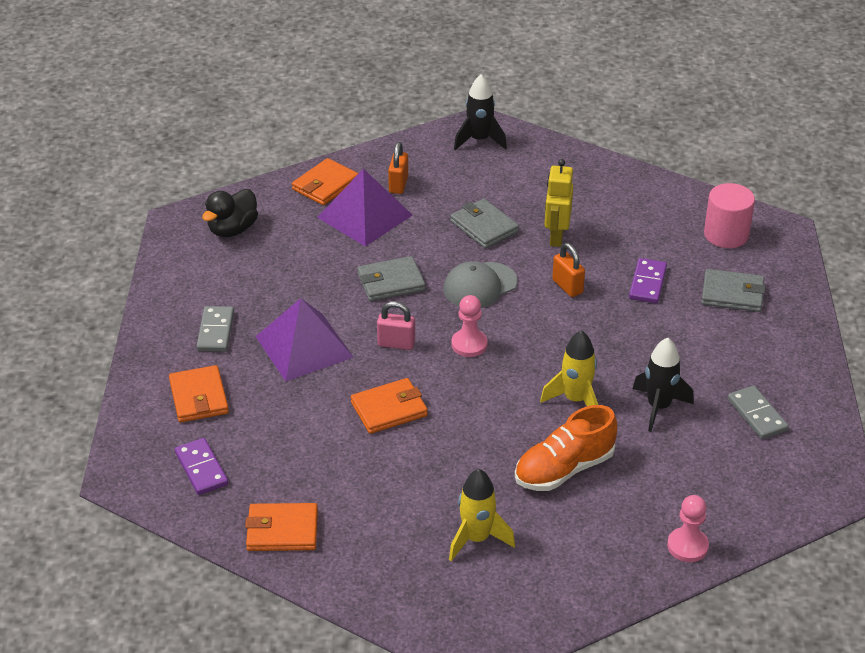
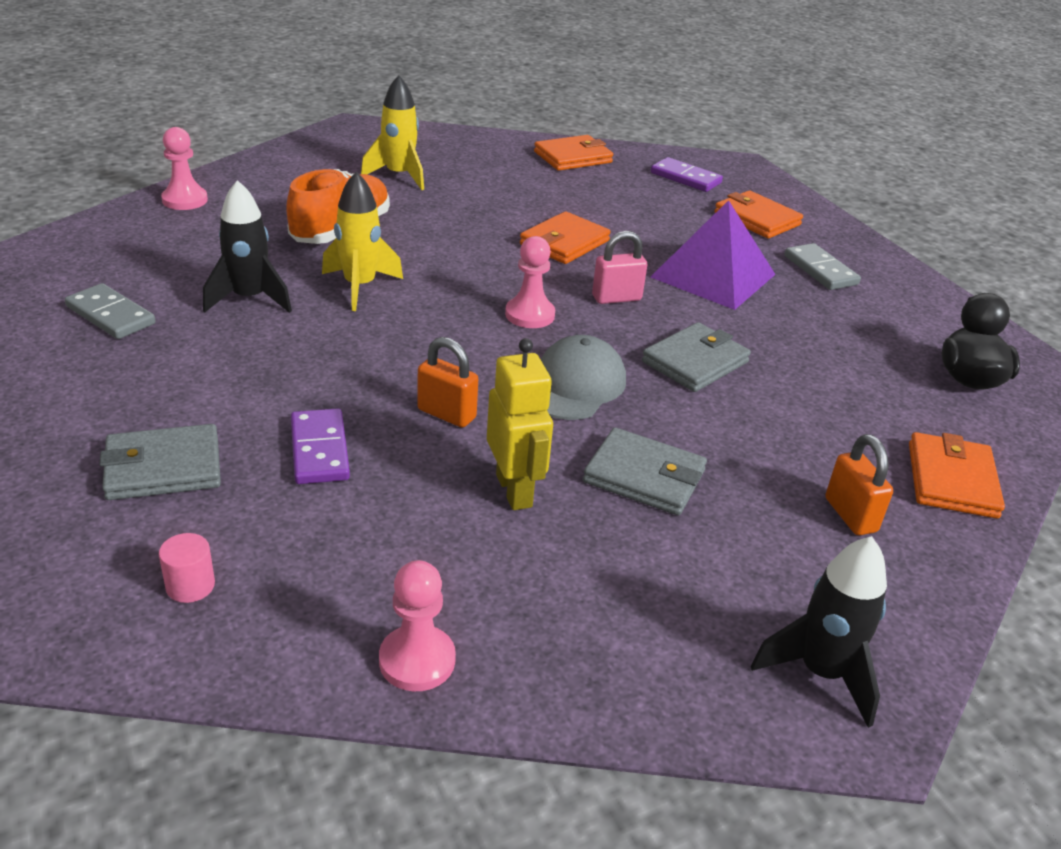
camera: 150 degrees right, 5 degrees down
purple pyramid [317,169,412,247] -> none
pink cylinder [704,183,755,248] -> pink cylinder [159,533,215,603], size x0.49
none -> pink pawn [379,560,456,691]

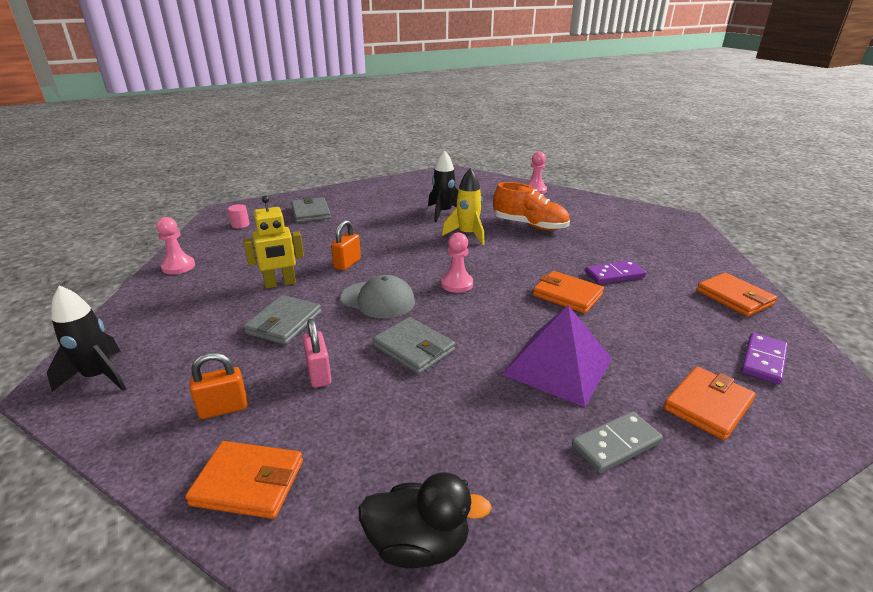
camera: 90 degrees right, 5 degrees down
grey domino [65,283,156,339] -> none
purple domino [291,409,350,484] -> purple domino moved to [585,260,646,284]
yellow rocket [361,75,424,190] -> none
pink padlock [592,231,647,304] -> pink padlock moved to [303,319,331,388]

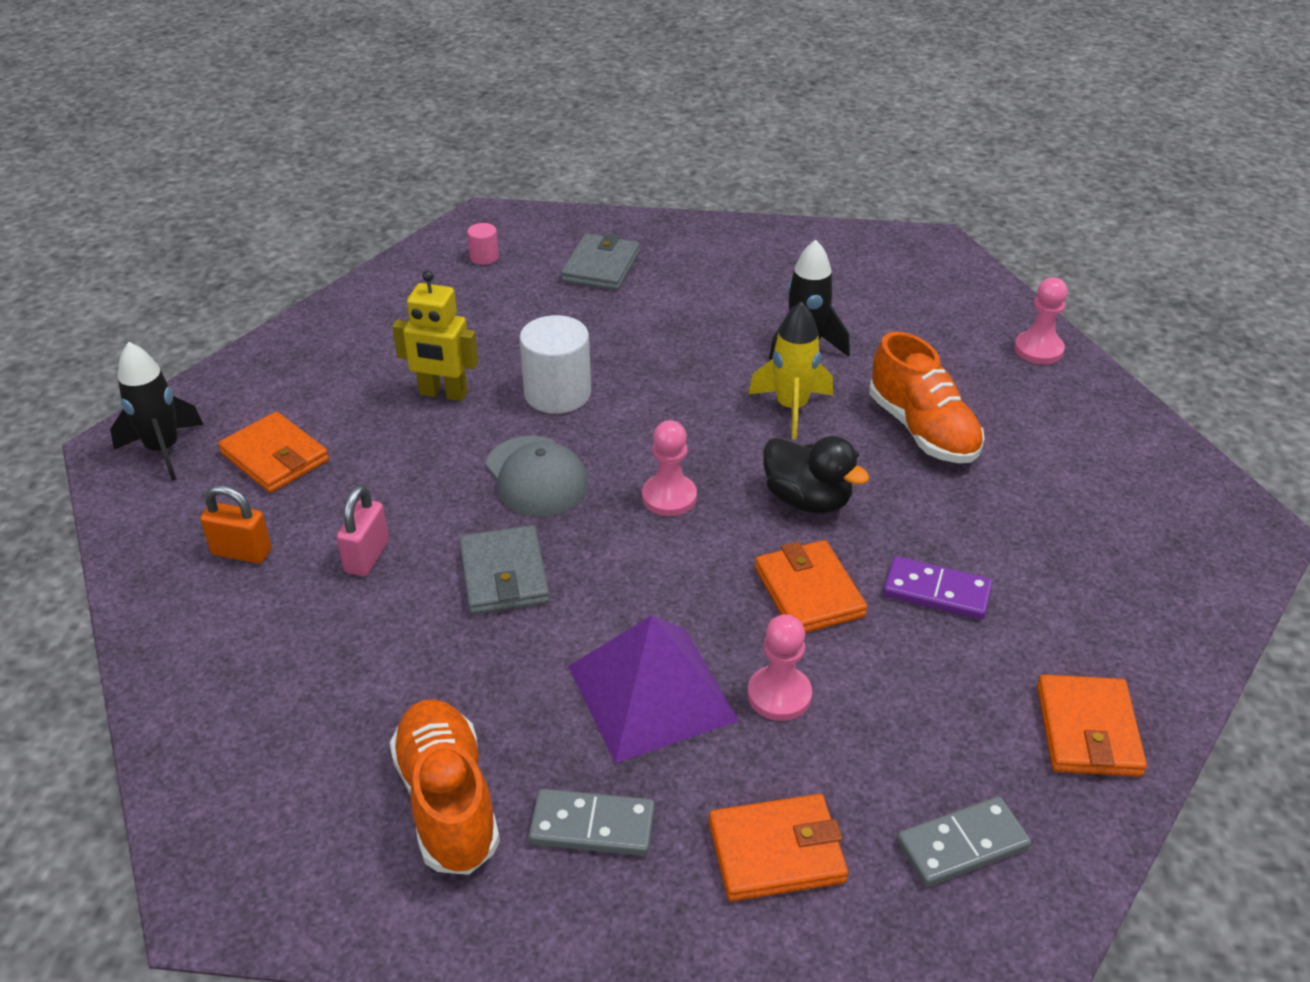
camera: 35 degrees right, 10 degrees up
pink pawn [156,217,195,274] -> pink pawn moved to [748,614,812,721]
orange wallet [185,441,303,519] -> orange wallet moved to [218,412,329,493]
grey wallet [243,295,321,345] -> none
orange padlock [331,220,361,271] -> white cylinder [519,315,591,414]
black duck [358,472,492,569] -> black duck moved to [763,436,870,514]
purple domino [741,333,788,384] -> grey domino [897,797,1031,887]
none -> orange shoe [390,699,500,875]

